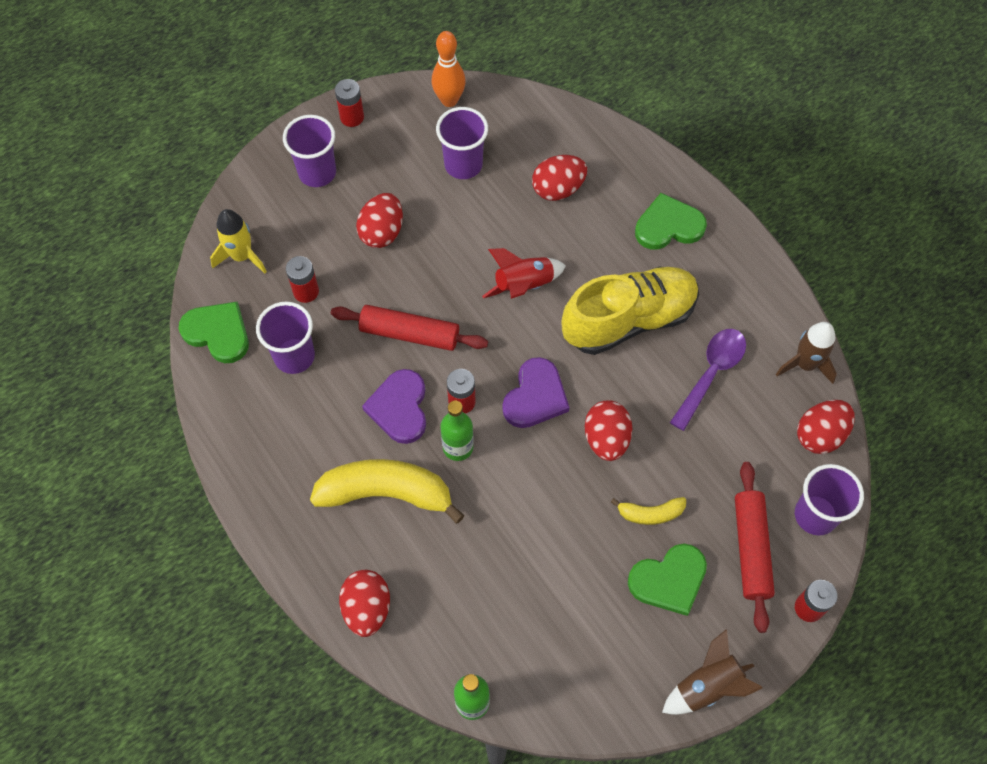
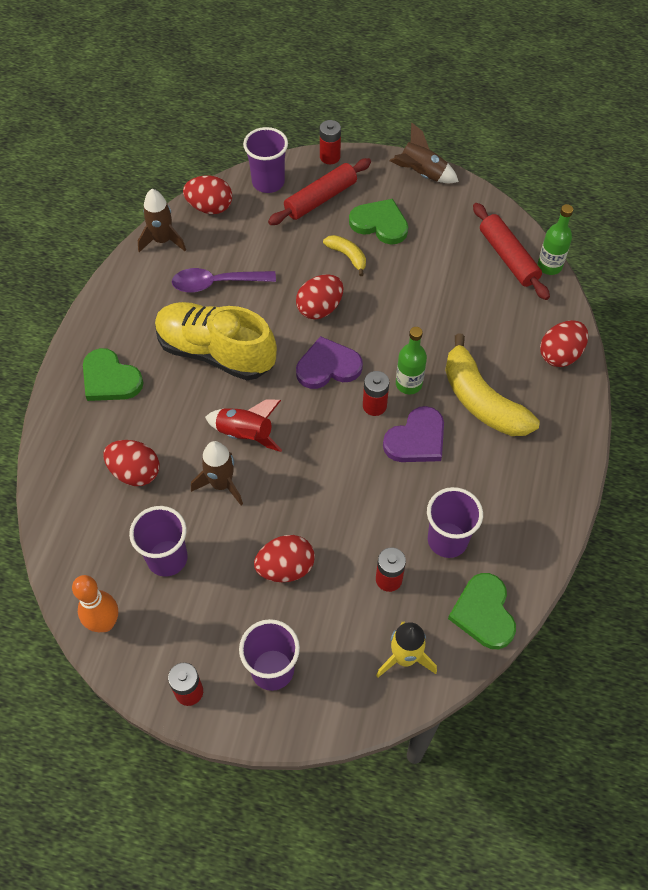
camera: 130 degrees left, 5 degrees down
red rolling pin [331,305,488,351] -> red rolling pin moved to [473,203,550,300]
none -> brown rocket [191,441,243,505]

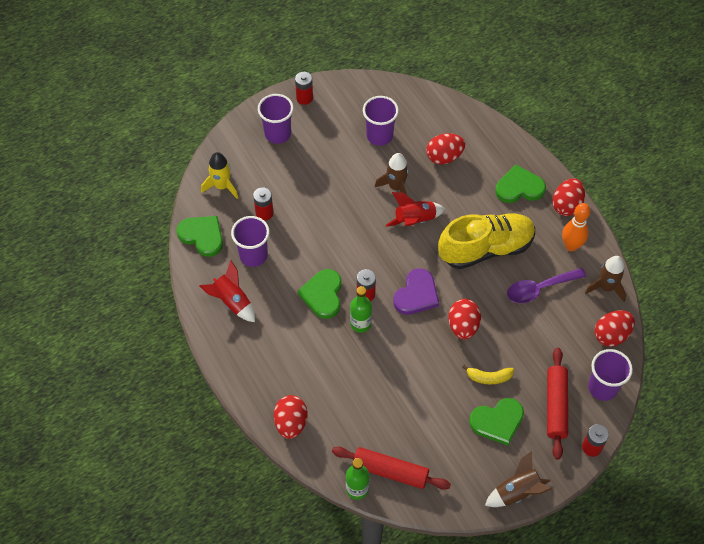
camera: 135 degrees right, 0 degrees up
orange bowling pin [72,575,118,632] -> orange bowling pin moved to [562,203,590,251]
purple spoon [172,268,276,292] -> purple spoon turned 150 degrees counterclockwise [507,268,586,303]
red egg [254,535,315,582] -> red egg moved to [552,178,585,216]
purple heart [383,406,444,462] -> green heart [298,269,342,319]
yellow banana [445,333,540,436] -> none
none -> red rocket [199,260,255,322]

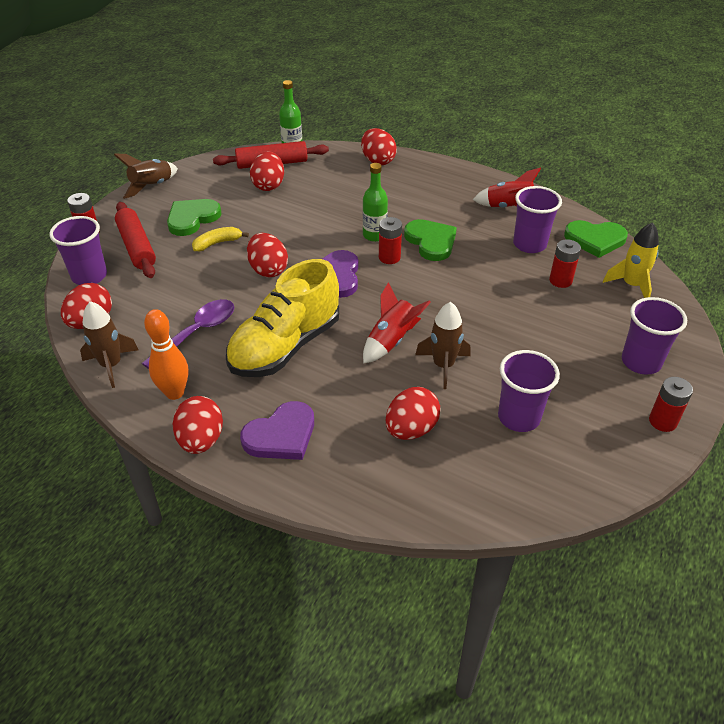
camera: 150 degrees right, 15 degrees down
green heart [495,165,546,203] -> purple heart [240,401,314,460]
none -> red egg [250,151,284,191]

